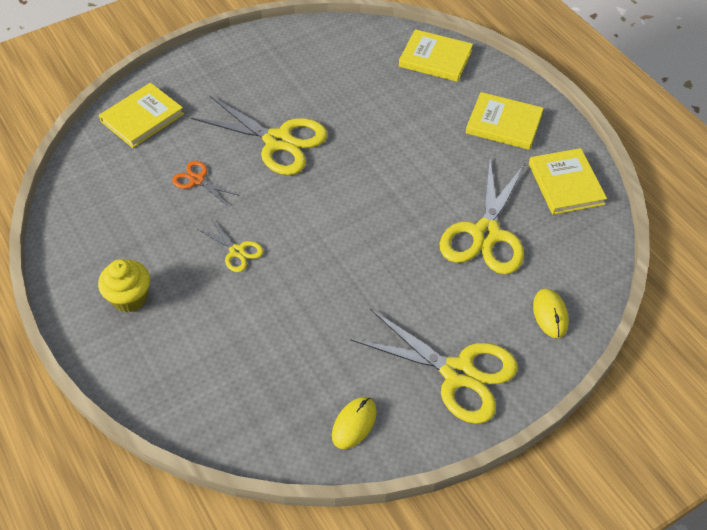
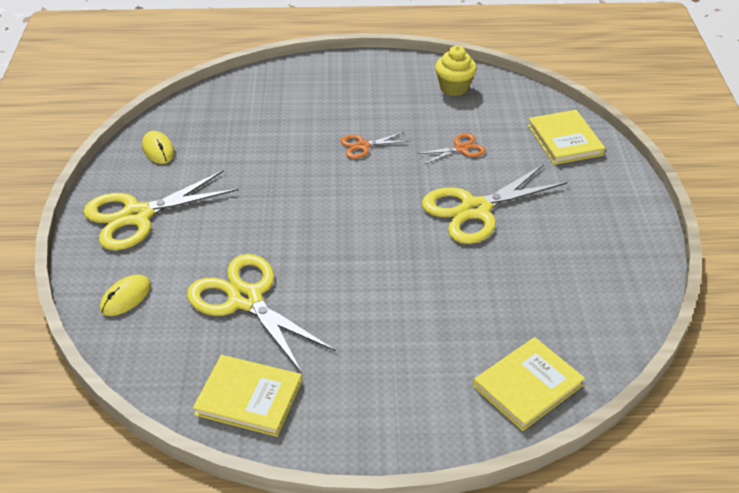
camera: 120 degrees right, 10 degrees down
yellow cupcake [98,259,150,313] -> yellow cupcake moved to [435,46,477,96]
yellow scissors [197,219,263,272] -> orange scissors [340,132,409,159]
yellow book [466,92,544,150] -> none
yellow mouse [533,289,569,338] -> yellow mouse turned 75 degrees counterclockwise [100,275,151,316]

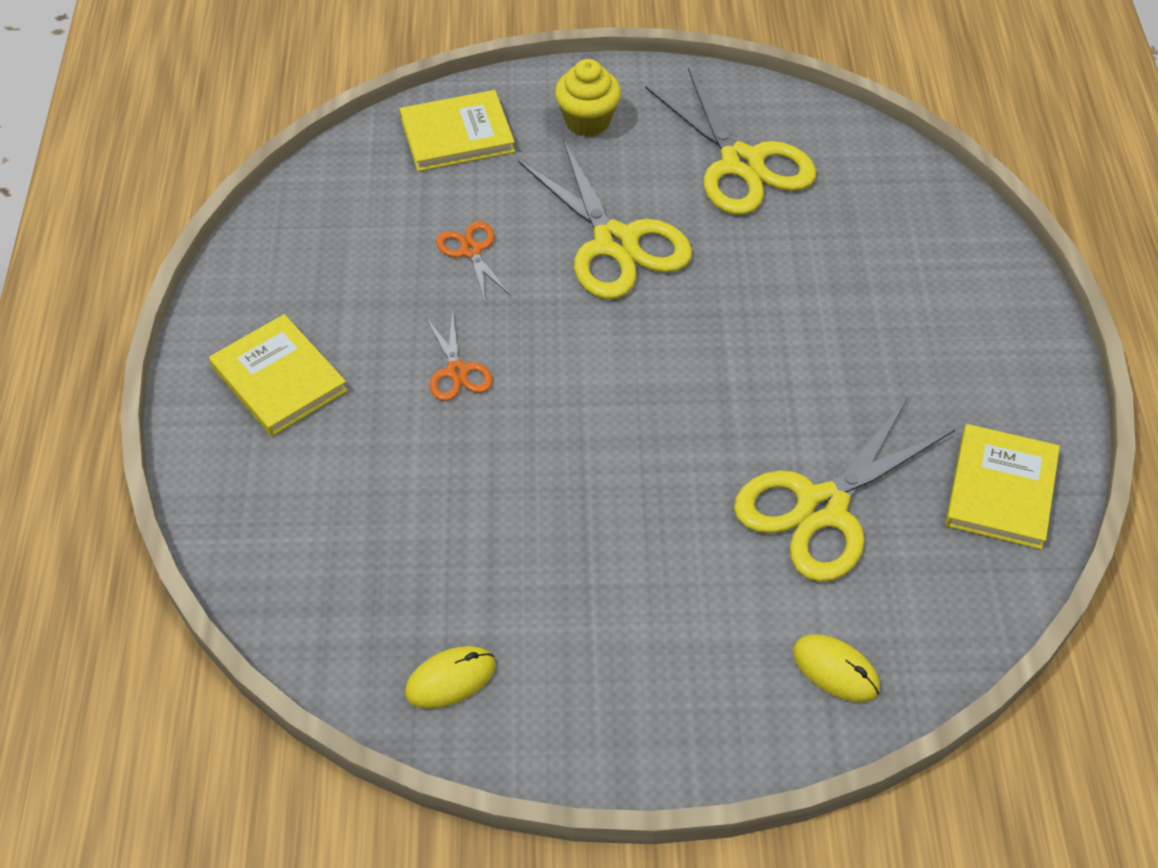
camera: 90 degrees left, 10 degrees up
yellow scissors [83,170,239,250] -> yellow scissors moved to [645,68,816,215]
yellow cupcake [435,46,477,96] -> yellow cupcake moved to [555,59,621,137]
yellow book [473,337,585,431] -> yellow book moved to [209,314,348,436]

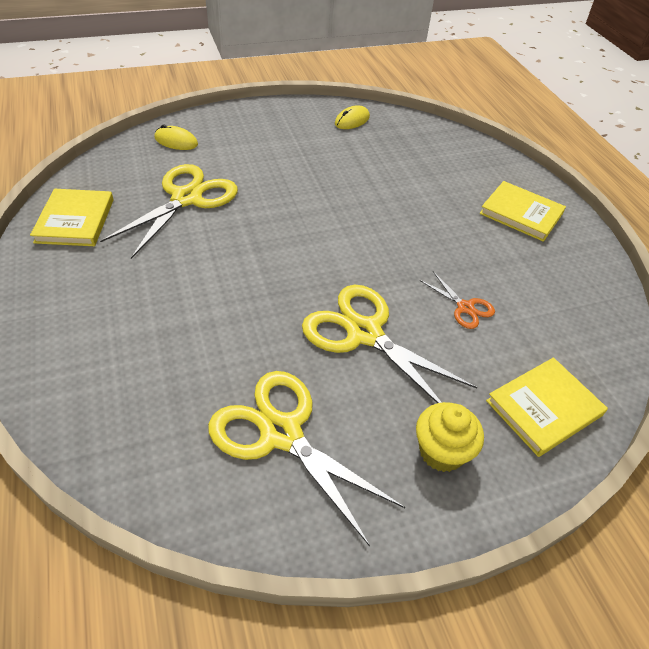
camera: 160 degrees right, 5 degrees down
orange scissors [426,310,493,401] -> none

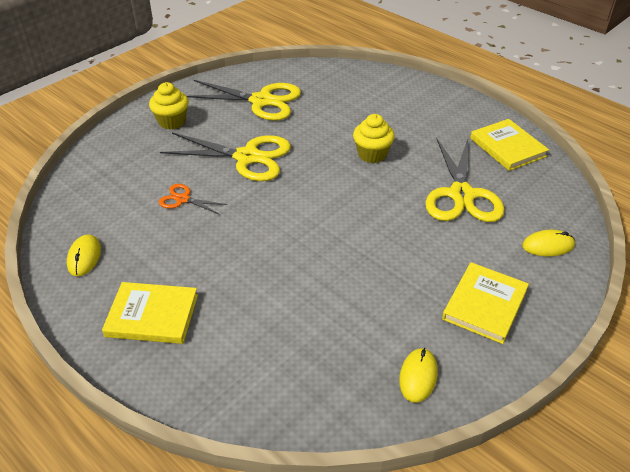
camera: 155 degrees right, 5 degrees down
yellow book [486,358,608,457] -> yellow book moved to [442,262,529,344]
none -> yellow mouse [67,234,101,276]
none -> yellow cupcake [353,114,395,163]

